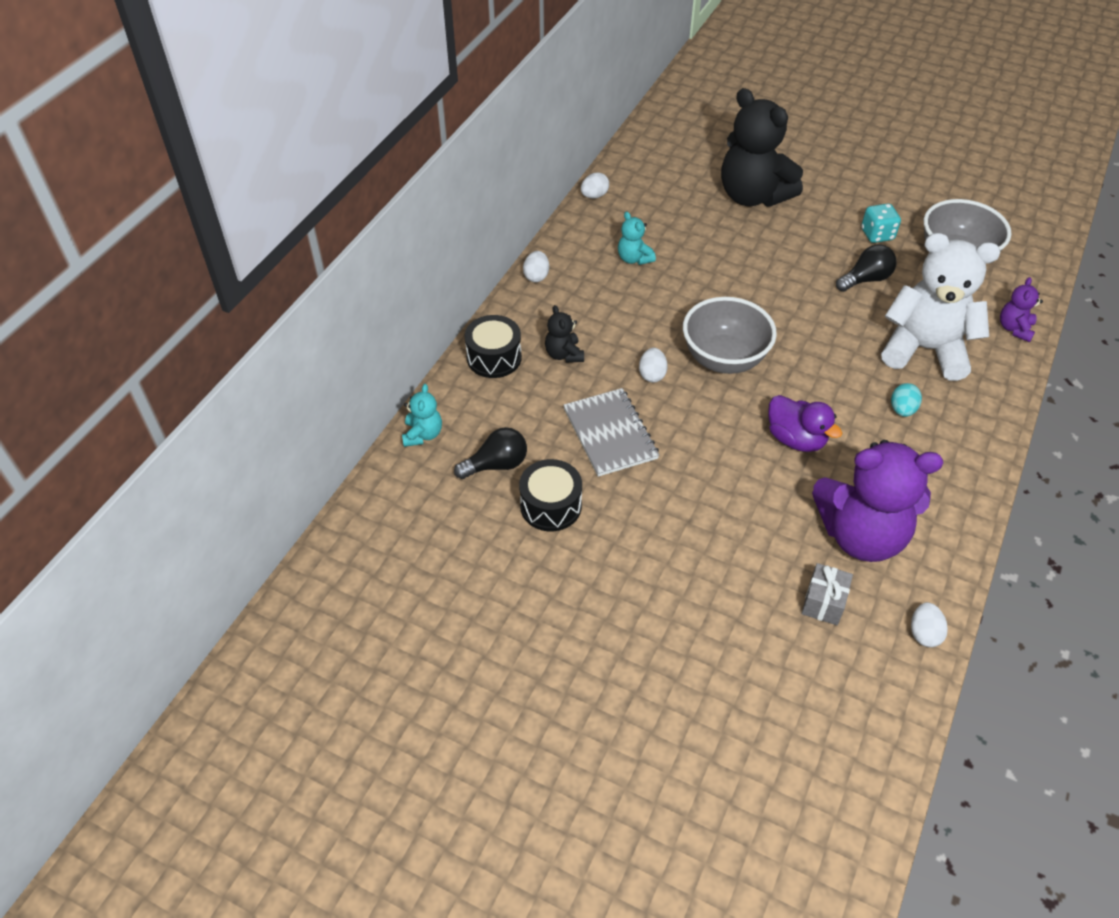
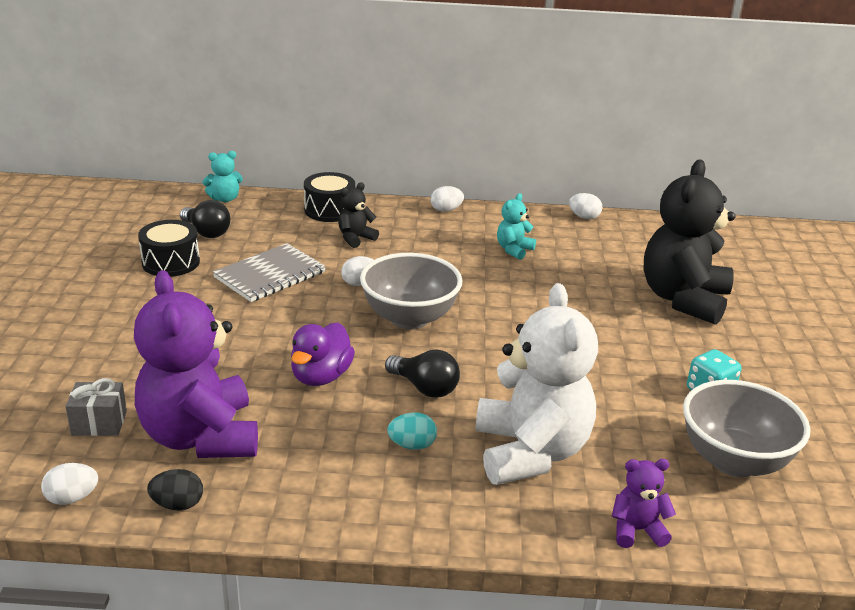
camera: 65 degrees right, 20 degrees down
black light bulb [836,244,896,292] -> black light bulb moved to [385,349,460,398]
none -> black egg [147,469,203,510]

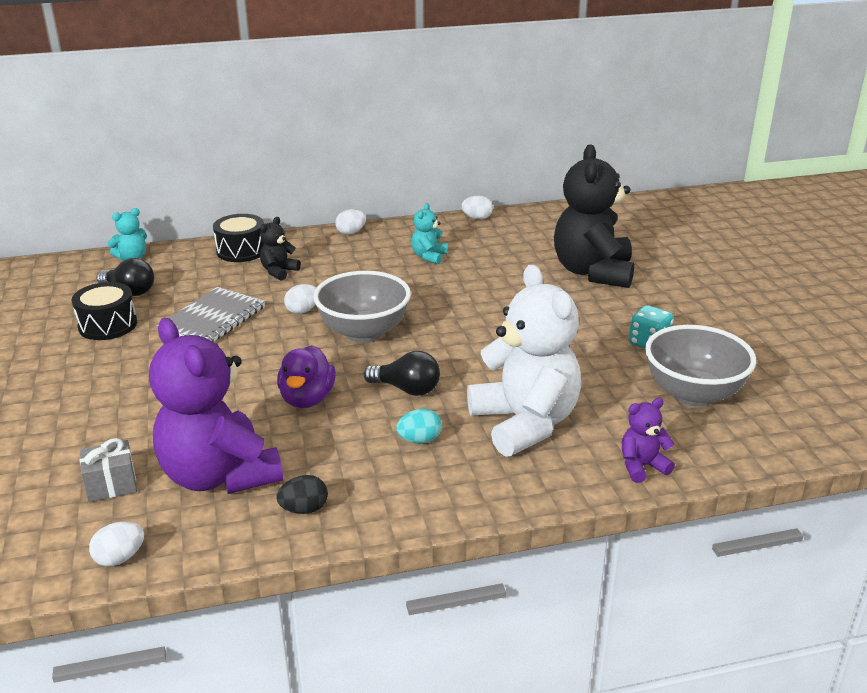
camera: 15 degrees left, 0 degrees up
black egg [147,469,203,510] -> black egg moved to [276,475,328,514]

